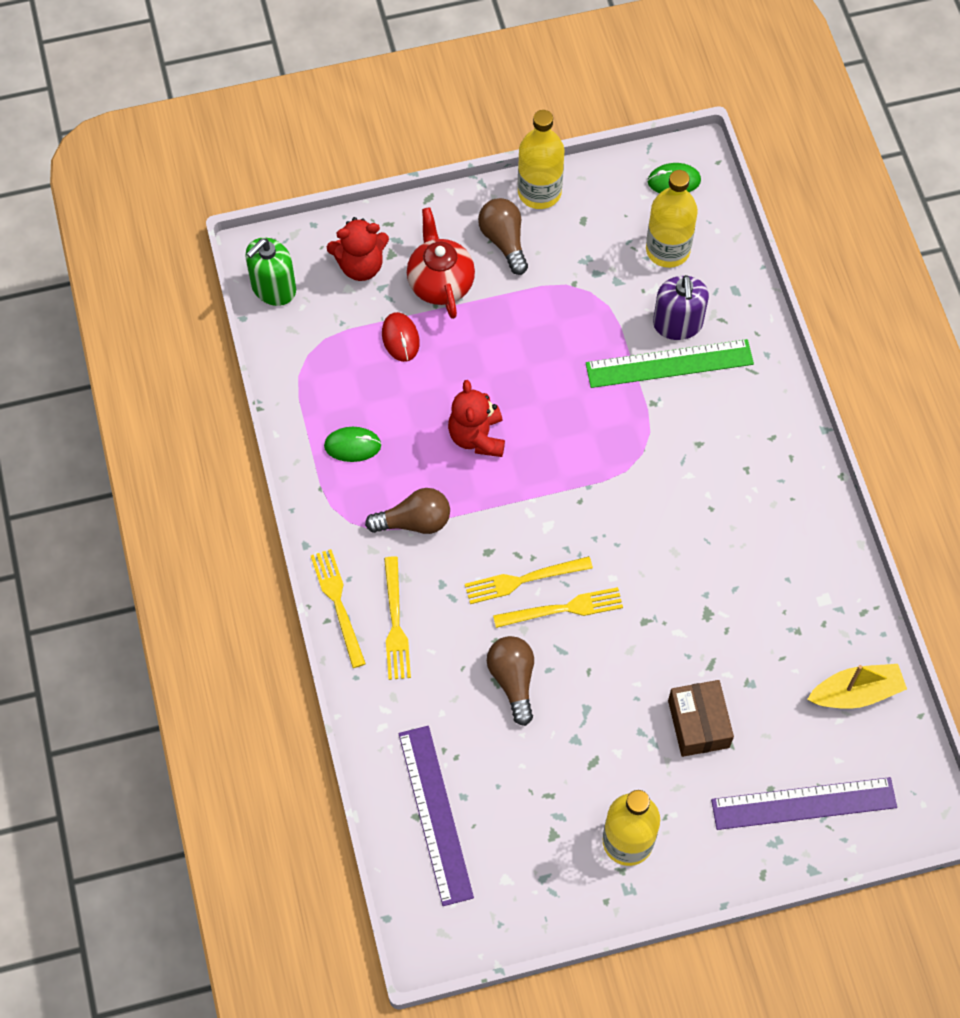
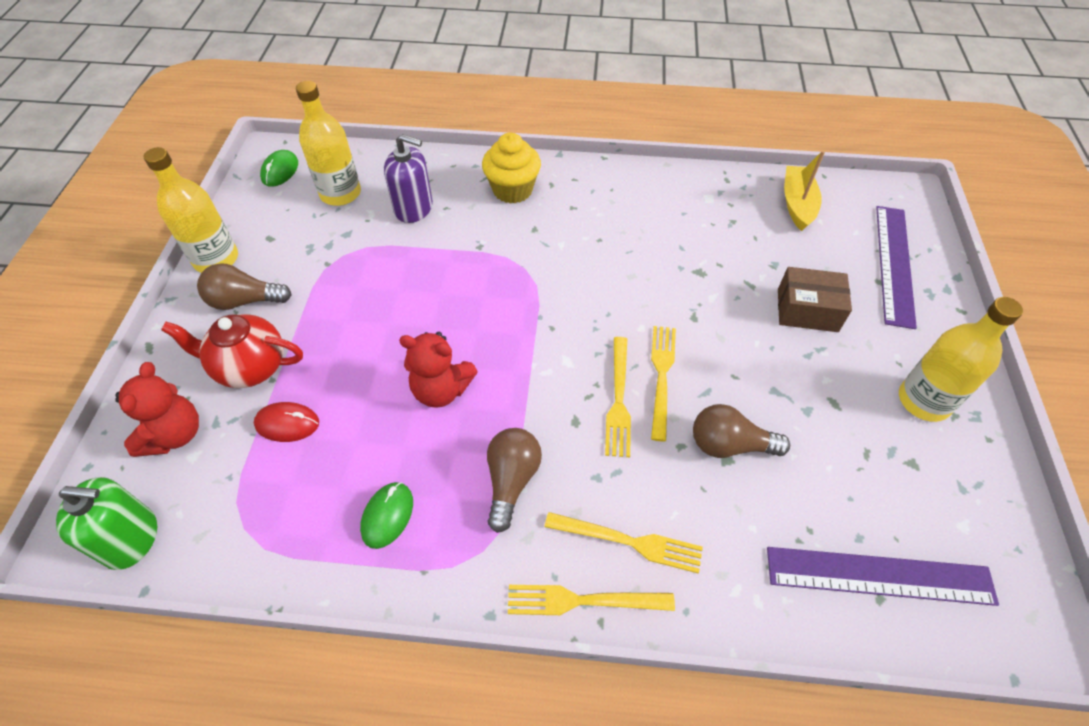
camera: 70 degrees left, 10 degrees down
green soap dispenser [245,237,296,306] -> green soap dispenser turned 60 degrees counterclockwise [56,477,157,570]
green ruler [586,339,754,388] -> none
none -> yellow cupcake [482,133,541,204]

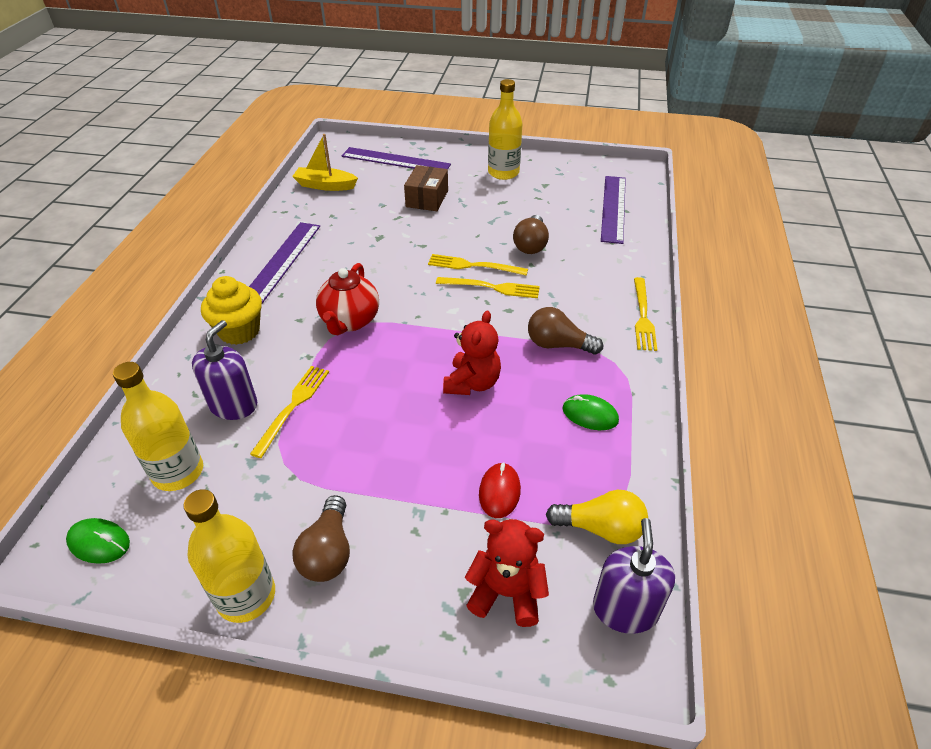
camera: 85 degrees left, 10 degrees down
green soap dispenser [56,477,157,570] -> purple soap dispenser [593,518,675,634]
red teapot [161,314,303,388] -> red teapot moved to [316,263,379,335]
yellow fork [544,512,703,574] -> yellow fork moved to [250,366,329,458]
none -> purple ruler [249,222,320,303]
none -> yellow light bulb [546,490,648,544]

